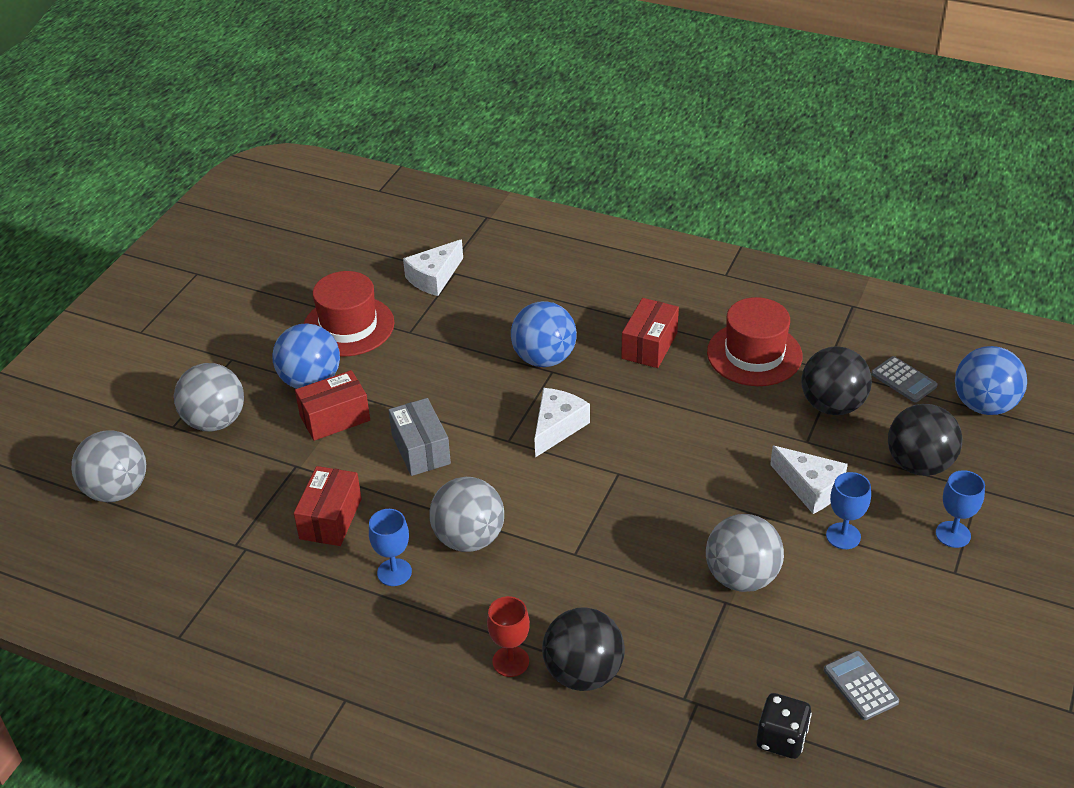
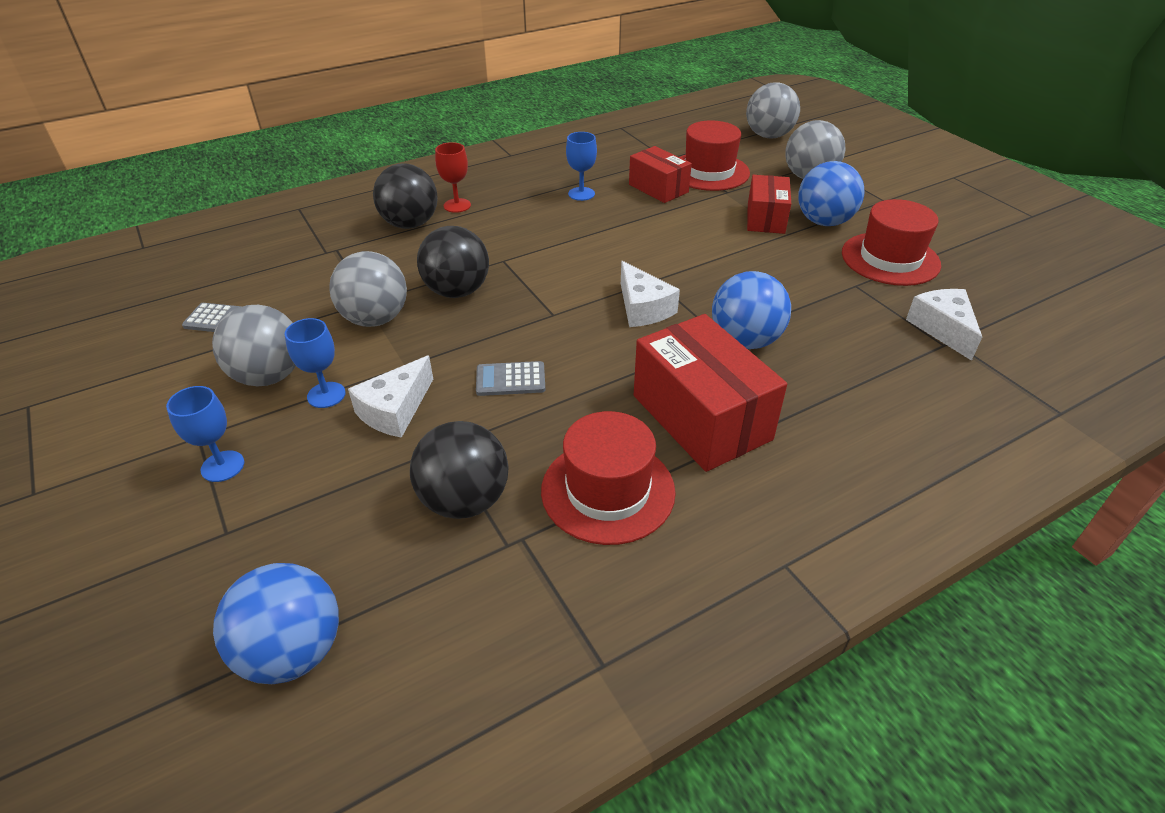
camera: 125 degrees right, 0 degrees up
grey box [388,398,451,476] -> none
grey ball [429,477,504,552] -> grey ball moved to [212,305,296,386]
red box [621,298,679,368] -> red box [634,314,787,472], size x1.65
black dice [756,693,812,759] -> none
white cheese [770,446,848,514] -> white cheese turned 45 degrees counterclockwise [348,355,433,438]
grey calculator [871,356,938,402] -> grey calculator moved to [476,361,546,396]
black ball [888,404,962,476] -> black ball moved to [417,226,489,298]
none -> red hat [680,121,750,191]

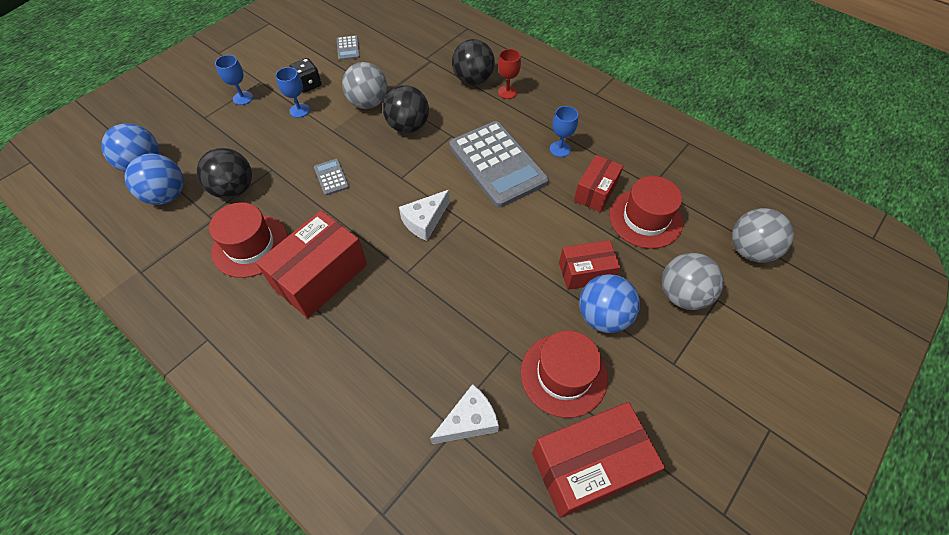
camera: 70 degrees right, 15 degrees up
grey ball [212,305,296,386] -> black dice [289,58,321,92]
white cheese [348,355,433,438] -> none
blue ball [712,271,791,349] -> blue ball moved to [124,153,184,205]
none -> grey calculator [449,121,549,208]
none -> red box [532,402,665,518]

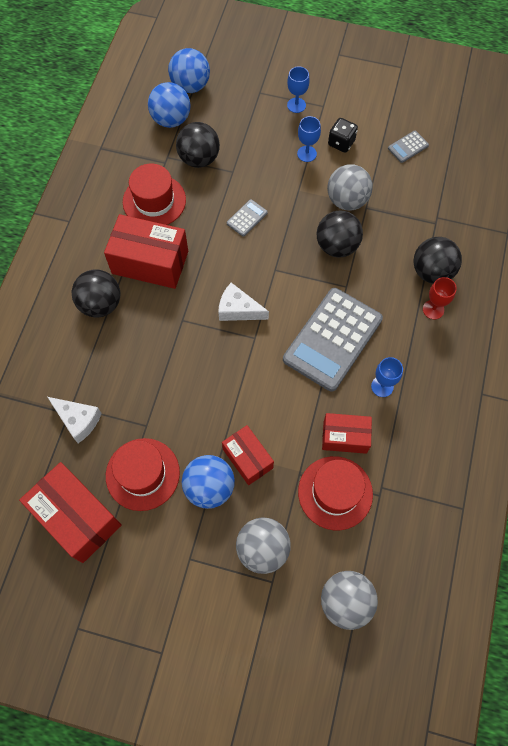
camera: 65 degrees right, 10 degrees up
none -> black ball [72,269,120,318]

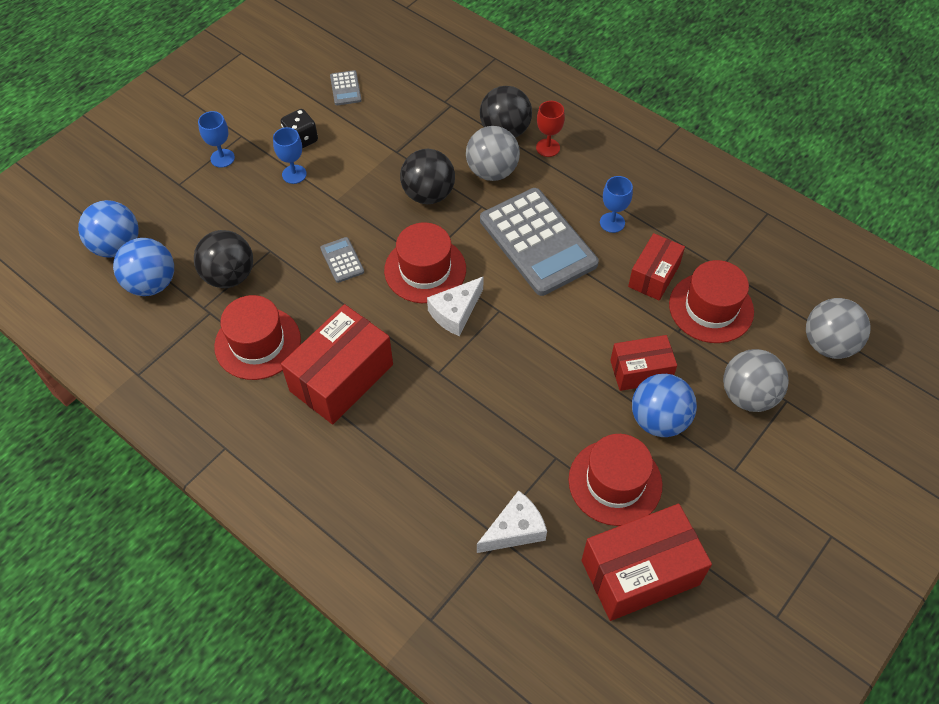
camera: 65 degrees left, 10 degrees down
black ball [72,269,120,318] -> none
grey ball [327,164,373,211] -> grey ball moved to [466,126,520,181]
none -> red hat [384,223,466,303]

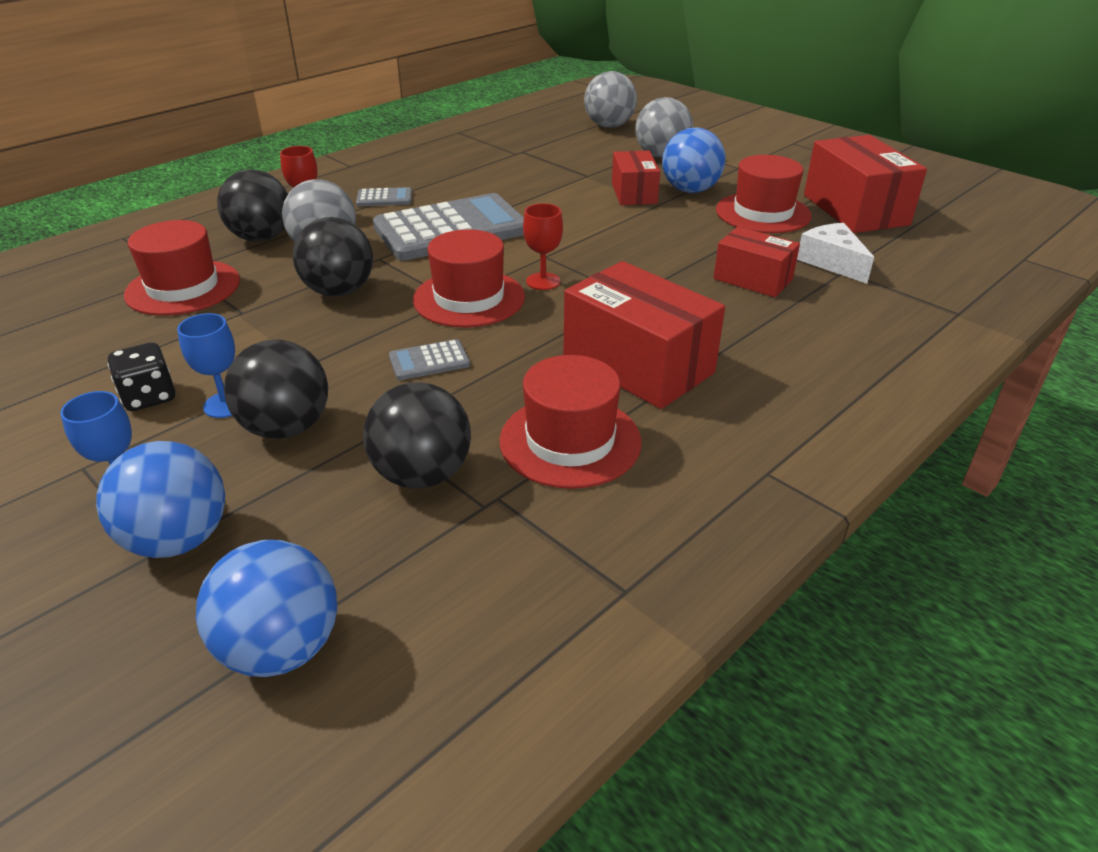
camera: 85 degrees left, 20 degrees down
blue ball [113,238,174,296] -> blue ball moved to [96,441,225,558]
grey calculator [330,70,362,105] -> grey calculator moved to [356,187,412,206]
white cheese [427,277,483,336] -> red goblet [523,203,563,290]
blue goblet [600,176,633,233] -> none
red box [628,233,685,301] -> red box moved to [714,227,800,297]
red hat [669,260,754,343] -> red hat moved to [124,220,240,316]
none -> black ball [224,340,328,439]

